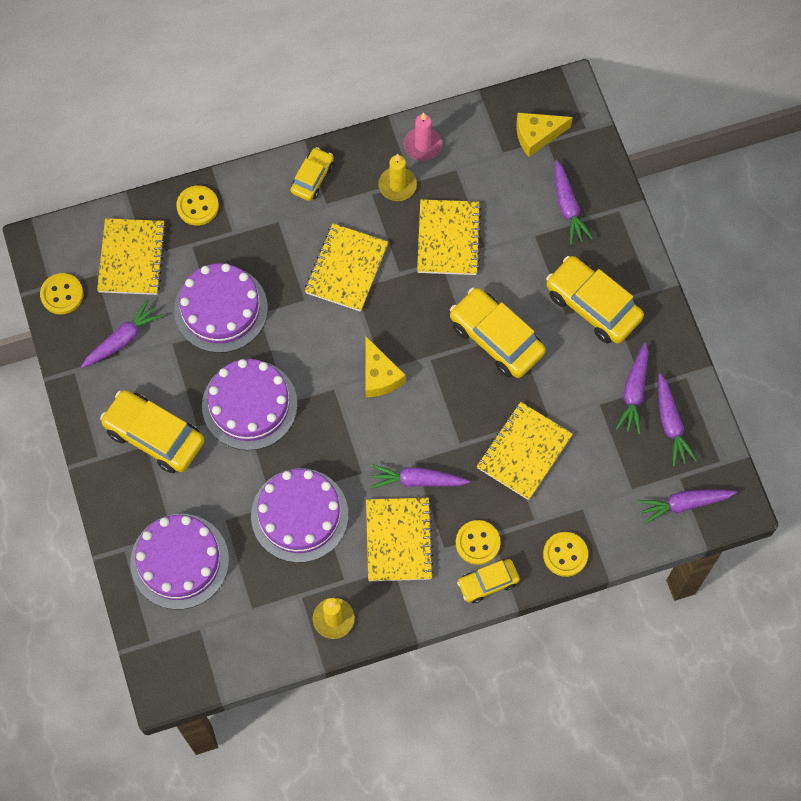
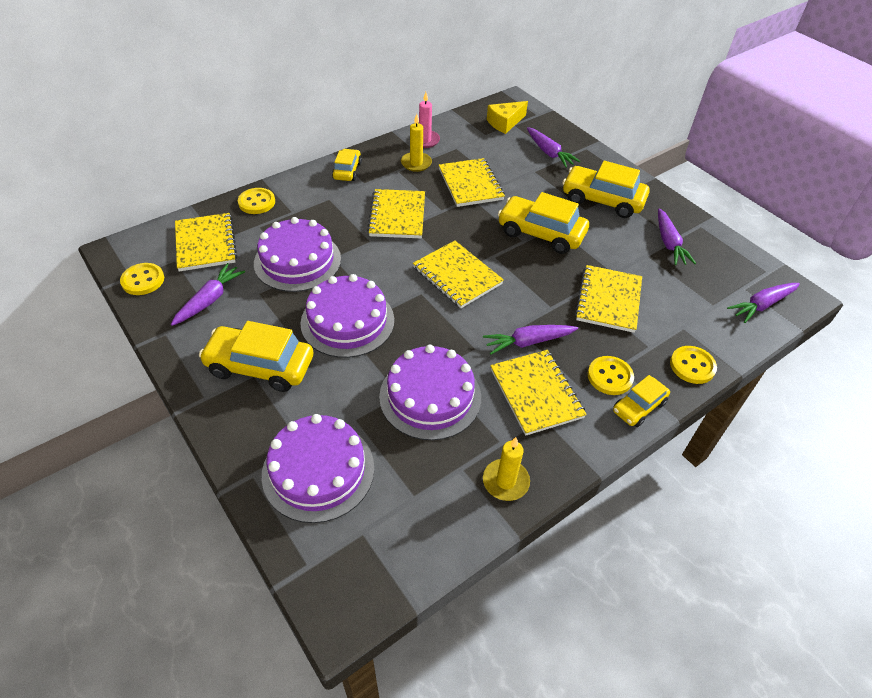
camera: 20 degrees left, 20 degrees down
yellow cheese [365,337,406,397] -> yellow notebook [413,241,504,308]
purple carrot [658,373,697,466] -> none

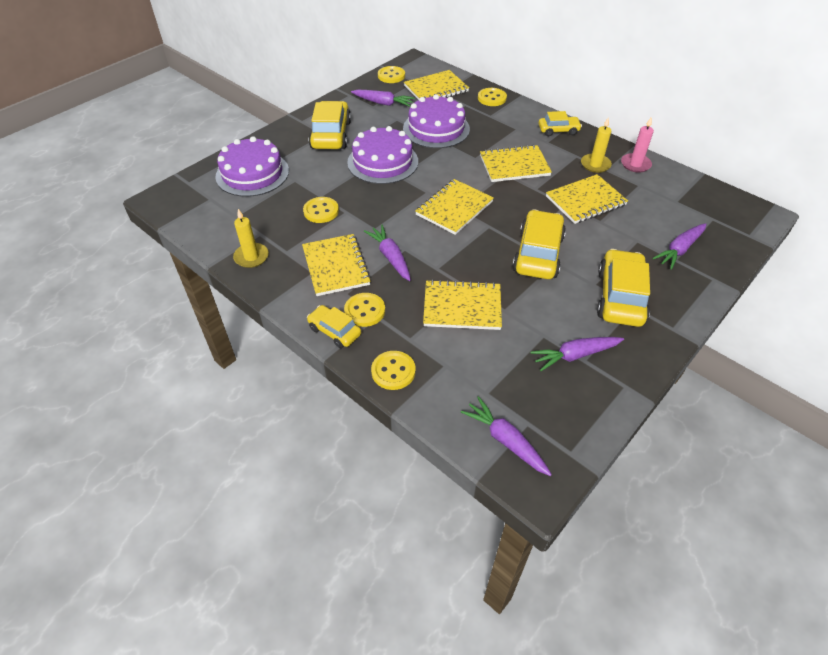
camera: 80 degrees right, 0 degrees up
purple cake [379,345,481,440] -> yellow button [303,197,339,223]
yellow cheese [487,101,528,134] -> none
yellow notebook [490,350,587,436] -> yellow notebook turned 75 degrees counterclockwise [302,234,371,296]

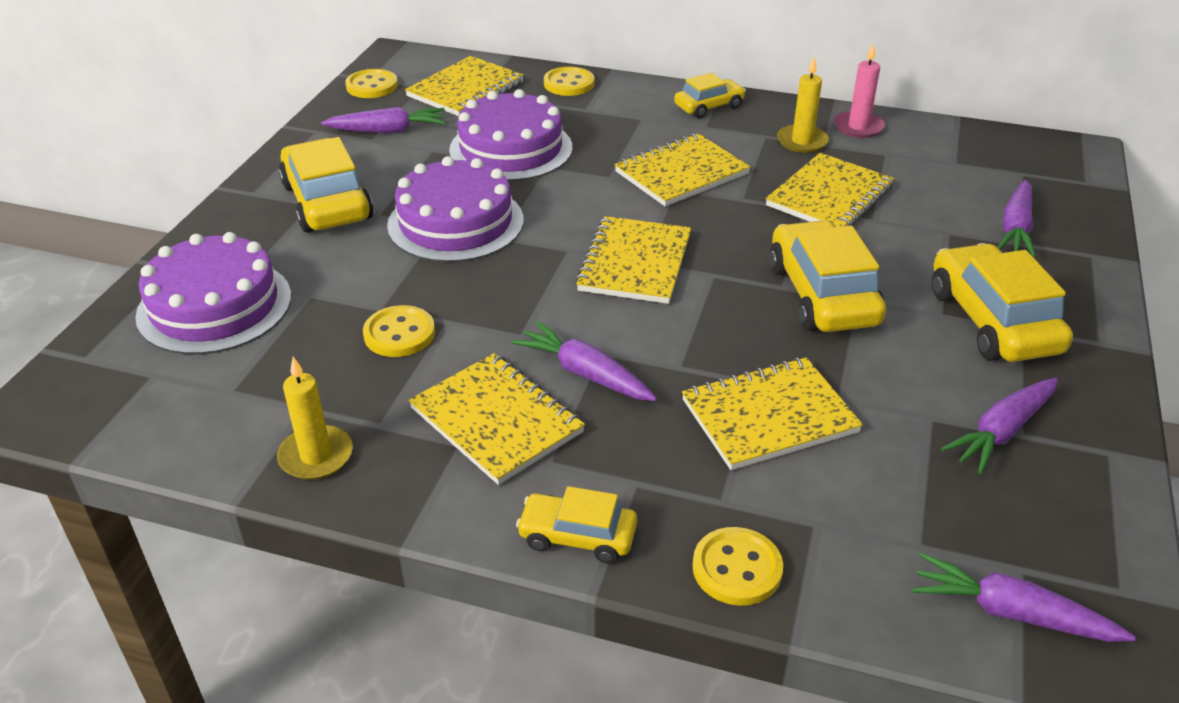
camera: 25 degrees left, 10 degrees down
yellow button [344,293,385,327] -> none

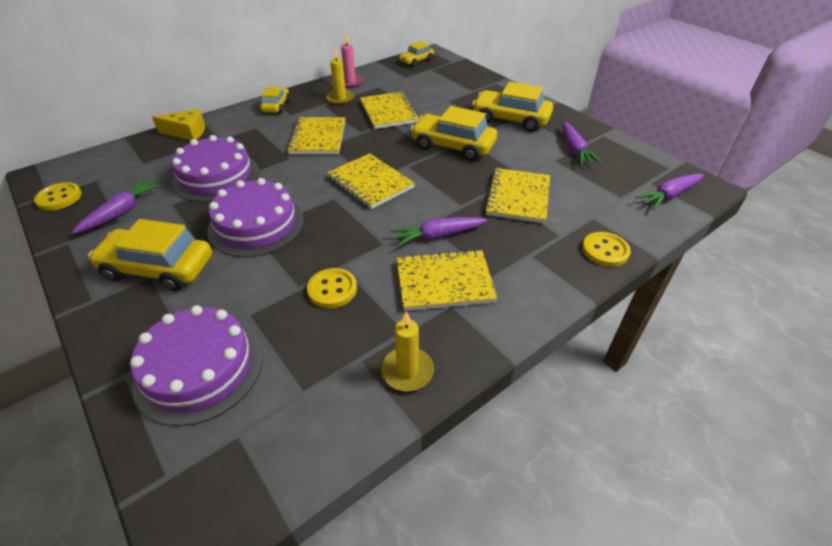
camera: 55 degrees left, 5 degrees up
yellow notebook [405,56,524,116] -> none
yellow car [516,486,637,563] -> yellow car moved to [399,41,434,67]
yellow button [544,67,595,96] -> yellow cheese [152,109,205,141]
purple carrot [998,180,1036,257] -> none

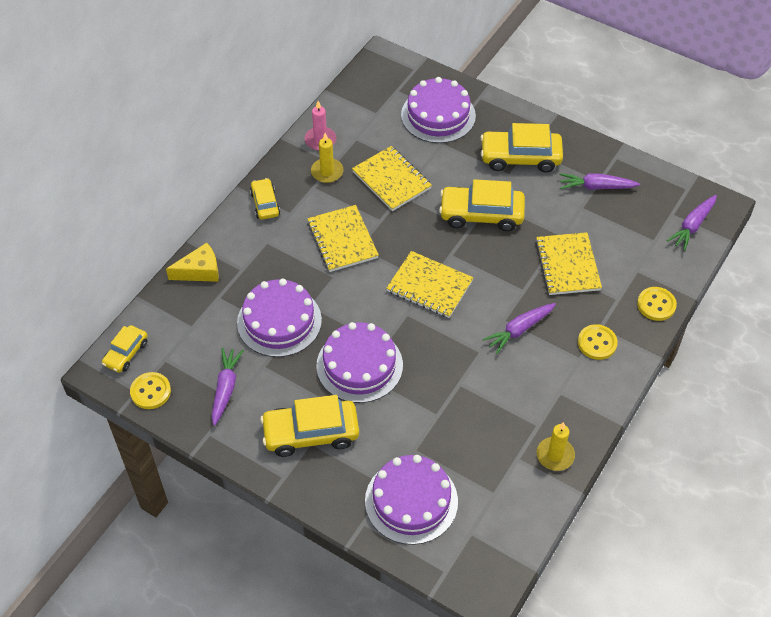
camera: 20 degrees left, 10 degrees up
yellow button [307,268,357,308] -> yellow button moved to [578,324,618,360]
yellow notebook [397,249,498,311] -> none
yellow car [399,41,434,67] -> yellow car moved to [102,325,148,373]
purple carrot [562,122,602,165] -> purple carrot turned 120 degrees clockwise [560,173,640,190]
none -> purple cake [401,77,476,143]

